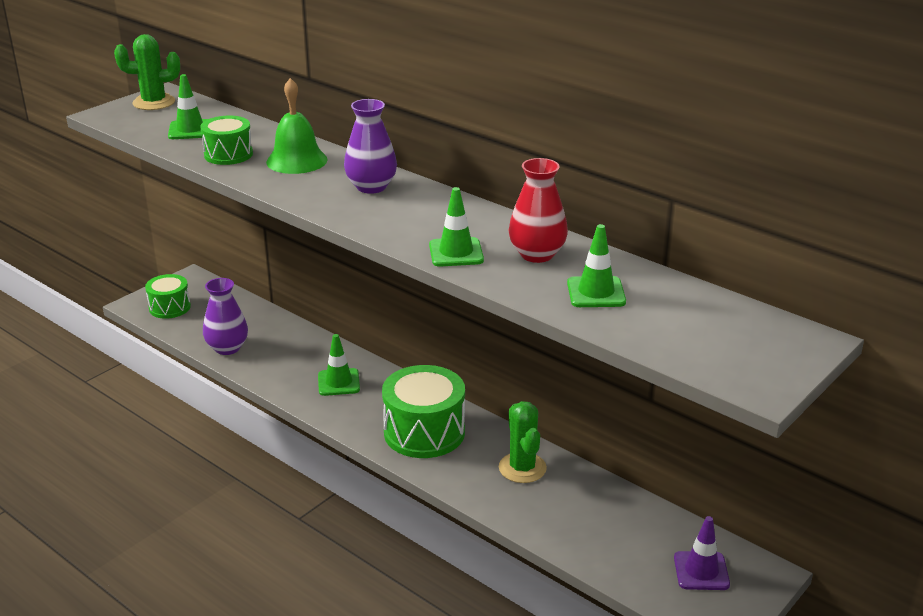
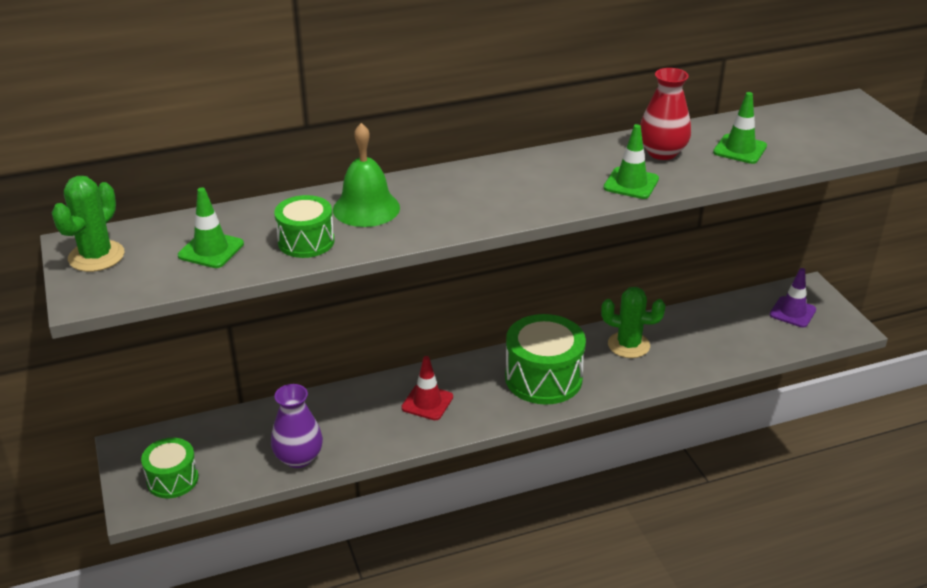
camera: 60 degrees left, 5 degrees up
green traffic cone [318,334,360,396] -> red traffic cone [401,356,453,420]
purple vase [344,99,397,194] -> none

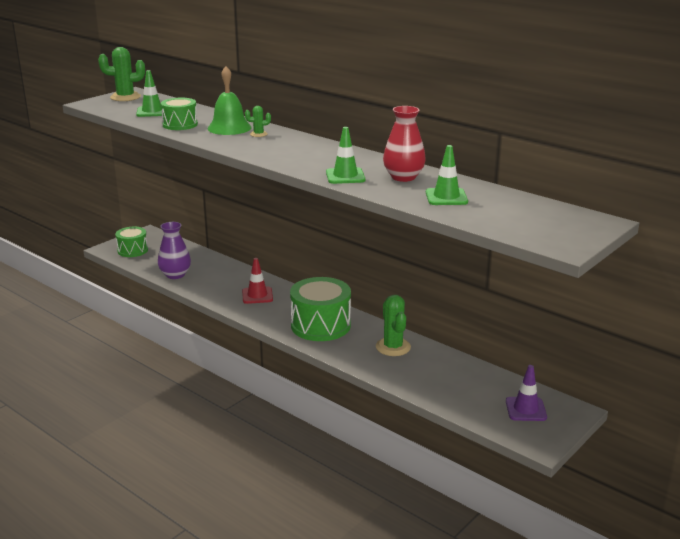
camera: 60 degrees right, 10 degrees down
none -> green cactus [245,106,271,137]

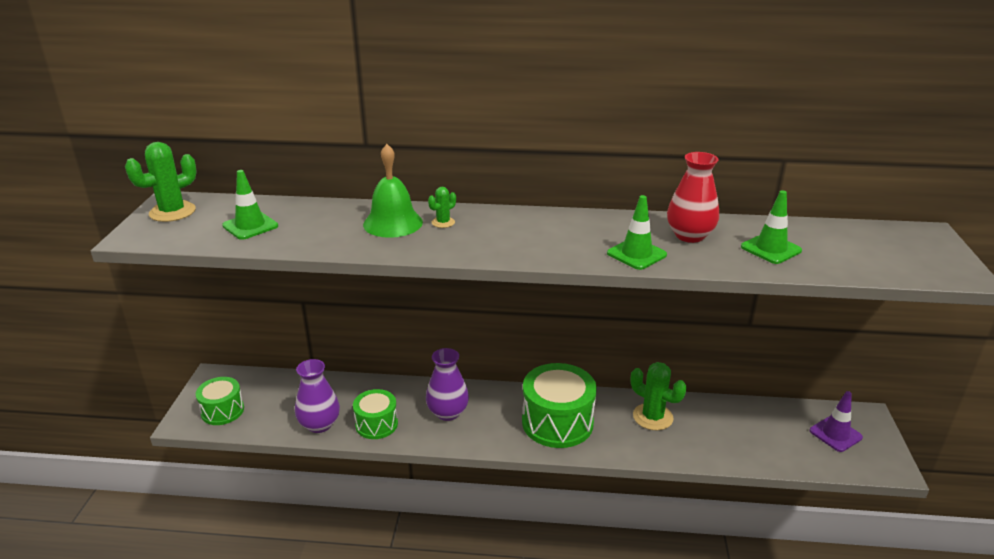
camera: 35 degrees left, 5 degrees up
green drum [161,98,198,130] -> green drum moved to [353,389,398,439]
red traffic cone [242,258,273,304] -> purple vase [426,348,469,421]

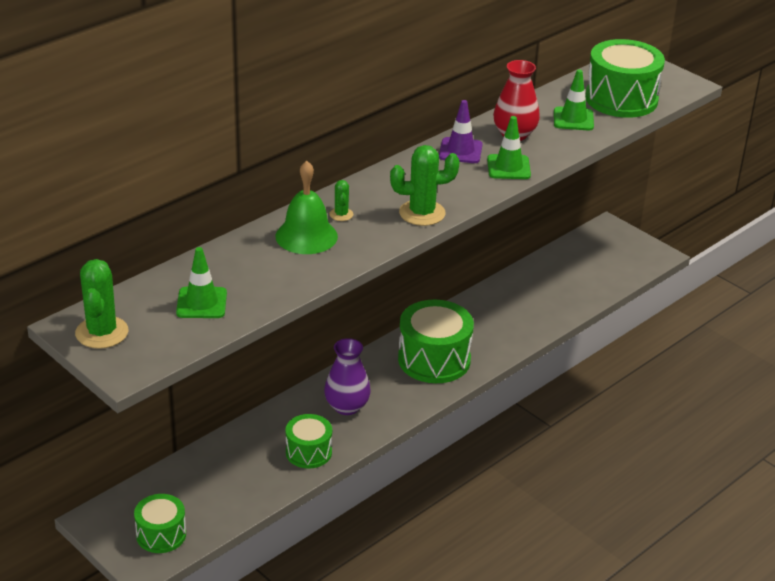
camera: 50 degrees left, 5 degrees up
purple vase [295,359,340,433] -> none
green cactus [631,362,687,430] -> green cactus moved to [390,145,460,226]
purple traffic cone [810,391,863,452] -> purple traffic cone moved to [439,100,482,163]
none -> green drum [585,39,665,118]

